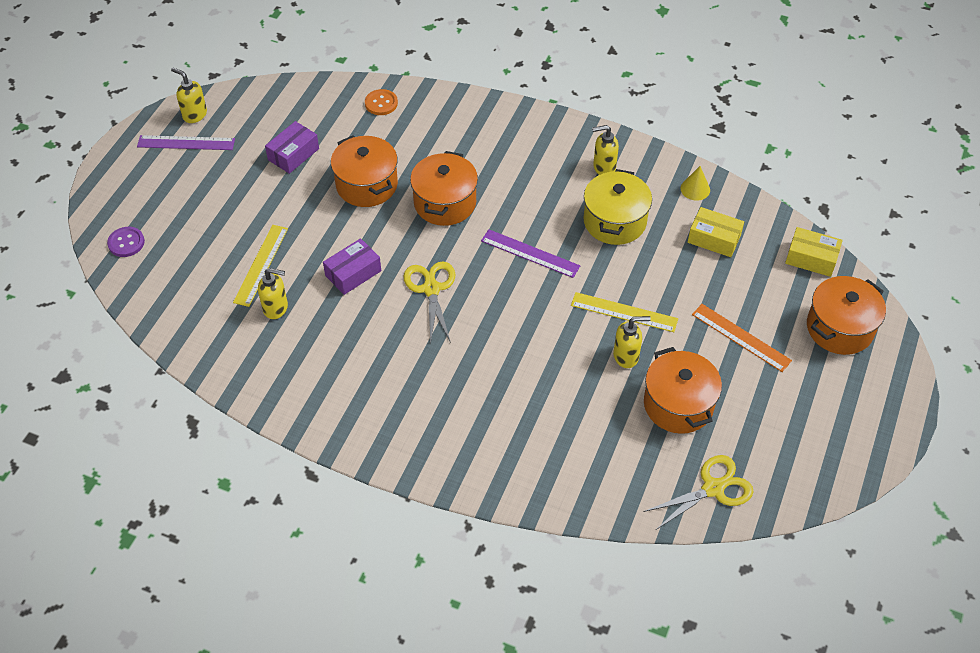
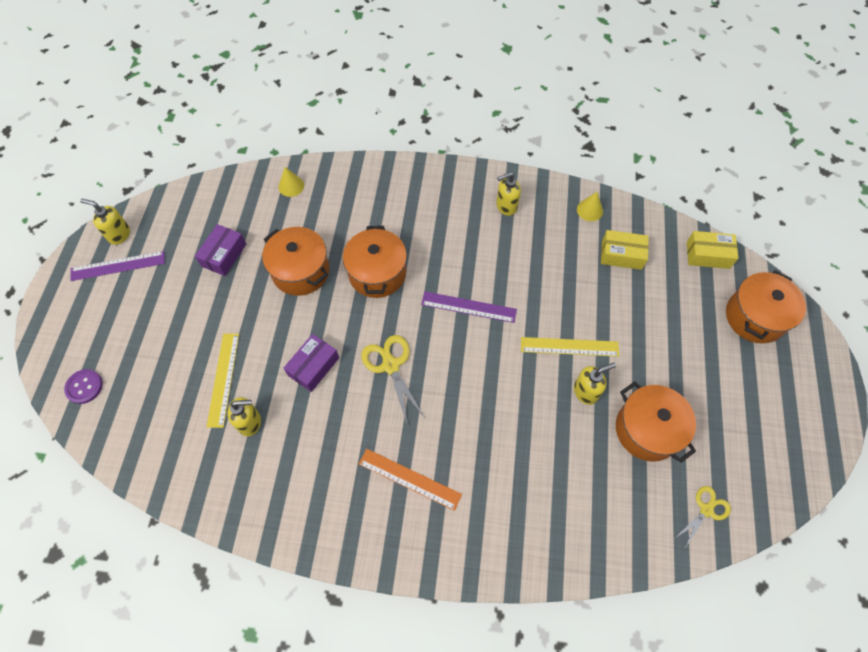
camera: 15 degrees left, 10 degrees up
orange button [365,89,398,115] -> yellow cone [278,167,304,197]
yellow pot [584,169,652,245] -> none
yellow scissors [643,455,754,530] -> yellow scissors [675,486,731,549], size x0.66
orange ruler [692,304,792,372] -> orange ruler moved to [359,449,462,511]

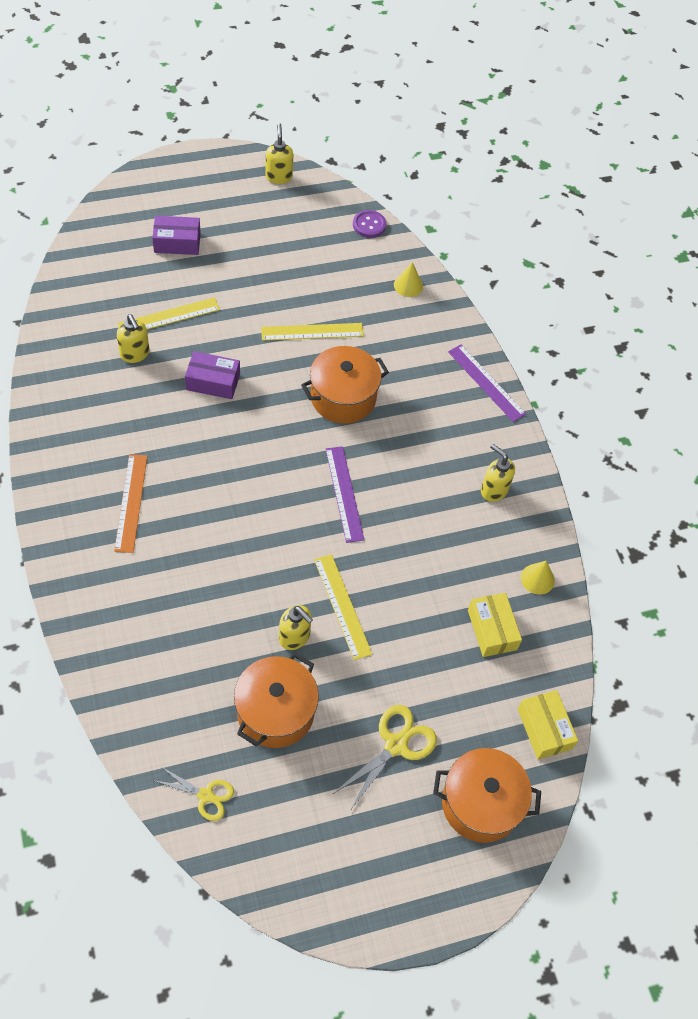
camera: 60 degrees right, 5 degrees down
purple button [64,369,103,404] -> purple button moved to [353,210,386,238]
purple ruler [70,251,165,281] -> purple ruler moved to [448,344,526,422]
purple box [195,224,246,276] -> purple box moved to [152,216,201,255]
orange pot [262,227,329,296] -> yellow ruler [261,323,364,341]
yellow scissors [361,335,425,423] -> yellow scissors moved to [333,705,437,809]

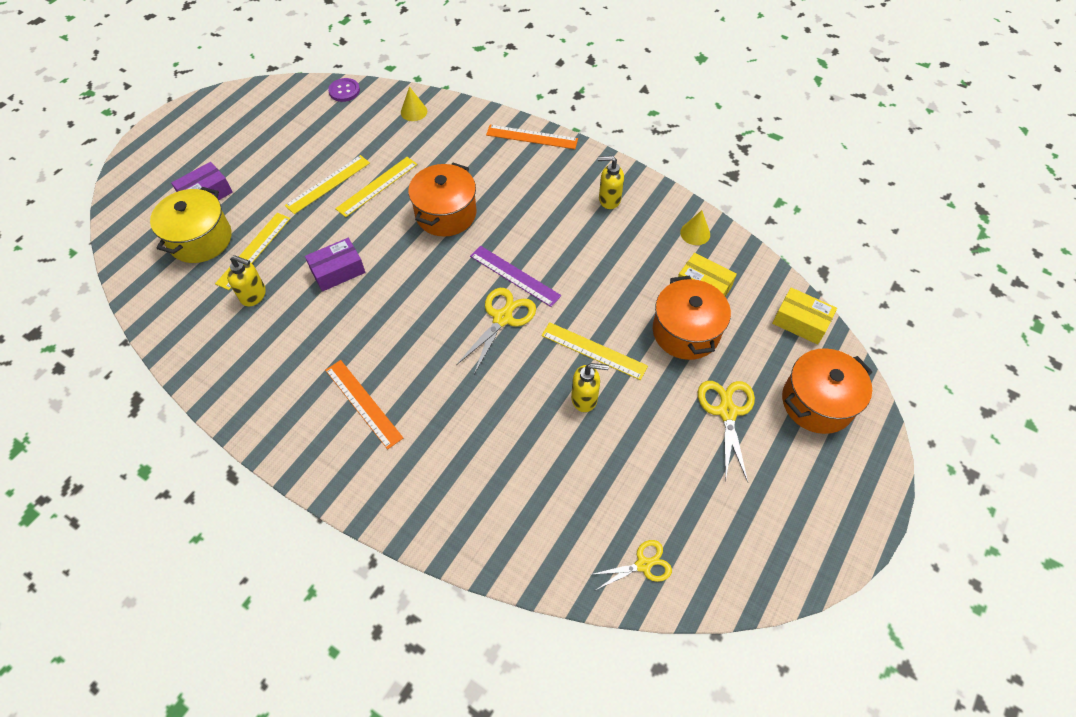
camera: 35 degrees left, 0 degrees up
orange pot [234,653,319,748] -> orange pot moved to [653,275,731,360]
yellow soap dispenser [266,123,293,184] -> none
purple ruler [448,344,526,422] -> orange ruler [486,125,578,149]
none -> yellow pot [150,187,232,263]
none -> yellow ruler [285,155,370,214]
none -> yellow scissors [456,288,536,374]

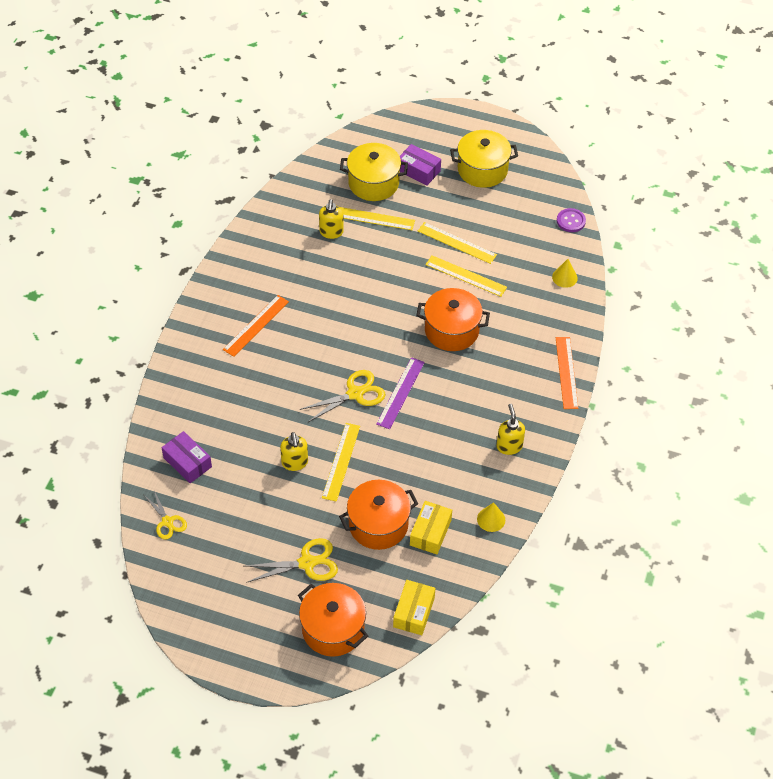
camera: 75 degrees right, 5 degrees down
purple box [305,238,365,292] -> purple box moved to [162,431,212,483]
yellow scissors [456,288,536,374] -> yellow scissors turned 45 degrees counterclockwise [299,370,385,423]
none -> yellow pot [450,130,518,188]

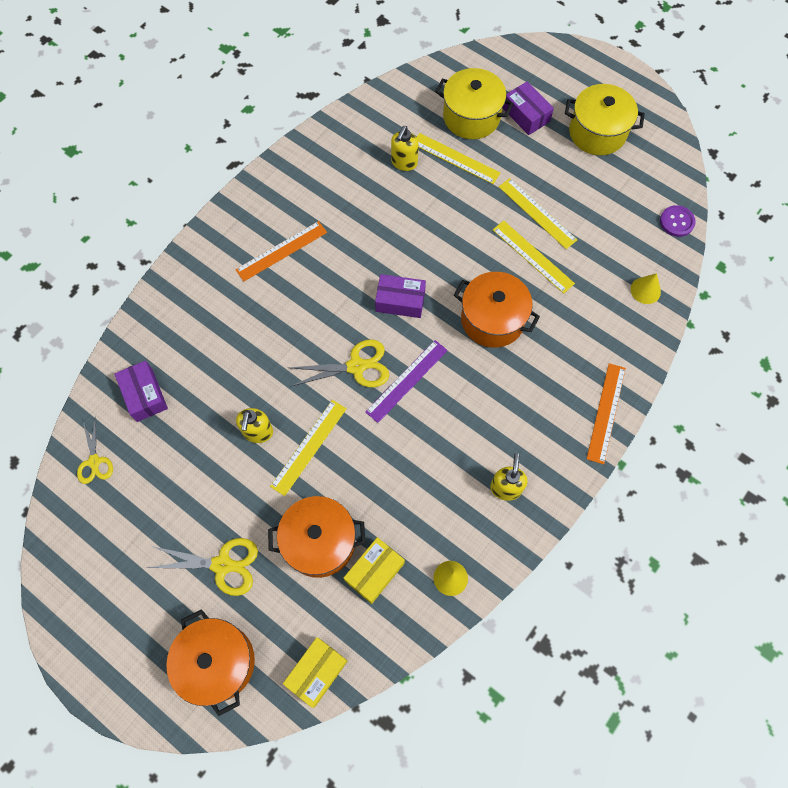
camera: 20 degrees right, 15 degrees up
none -> purple box [375,274,426,318]

